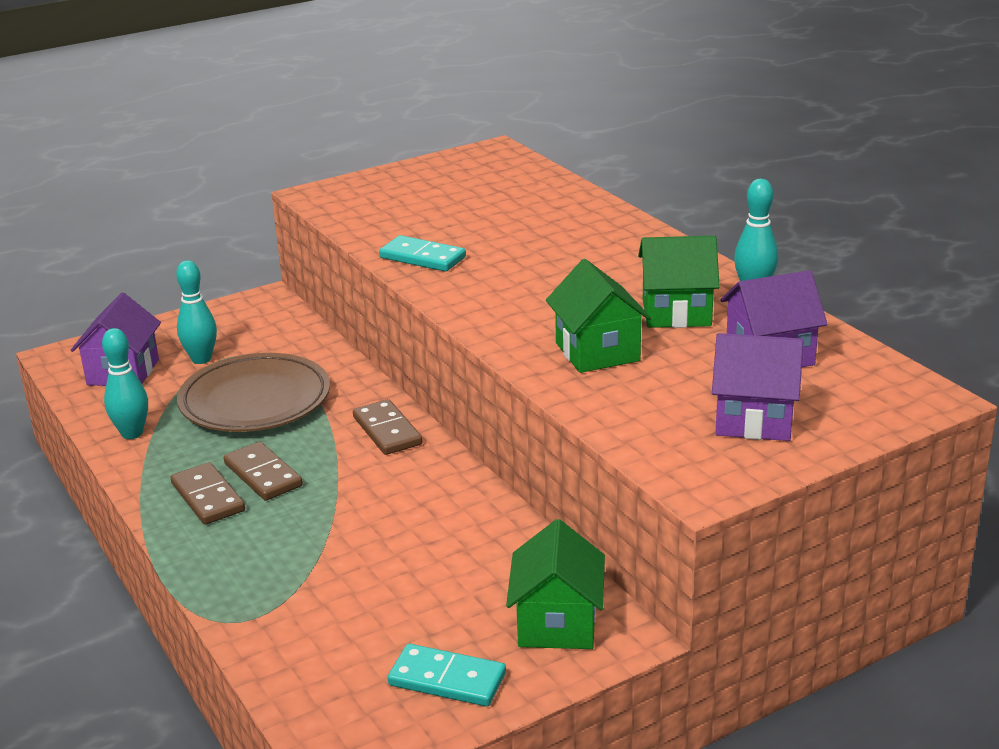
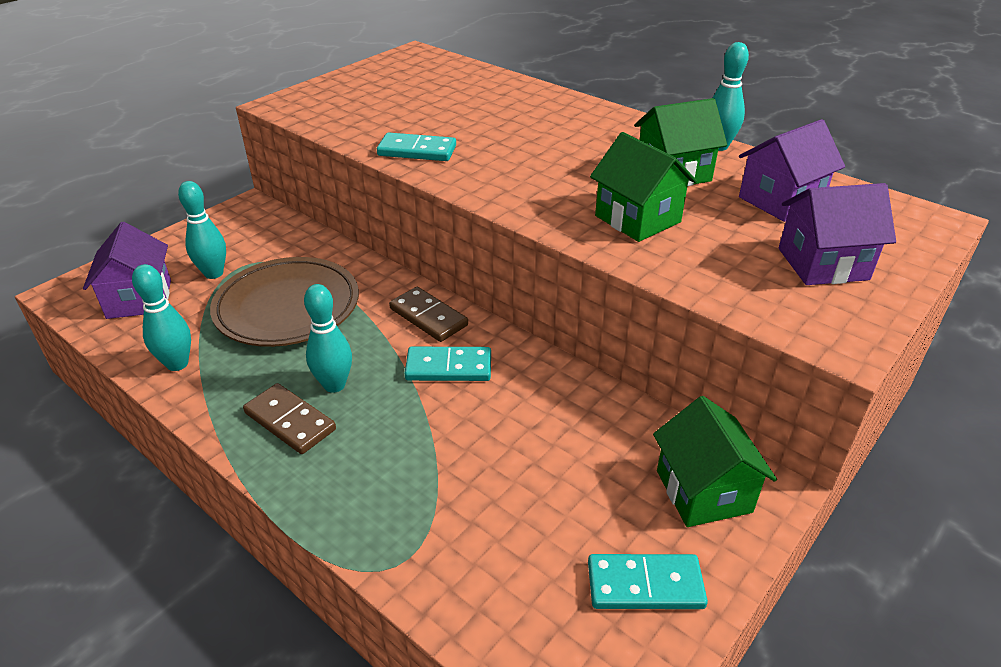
camera: 20 degrees left, 10 degrees up
brown domino [224,442,303,501] -> turquoise bowling pin [304,284,352,393]
none -> turquoise domino [405,347,491,381]

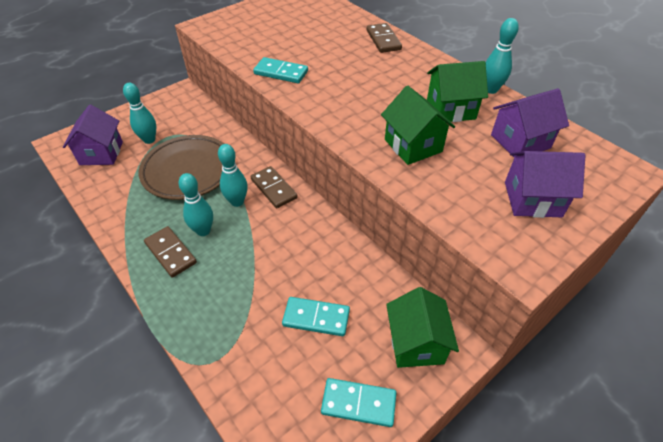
camera: 10 degrees right, 10 degrees up
turquoise bowling pin [132,264,191,371] -> turquoise bowling pin moved to [218,144,248,207]
turquoise domino [405,347,491,381] -> turquoise domino moved to [282,297,350,336]
none -> brown domino [367,23,402,53]

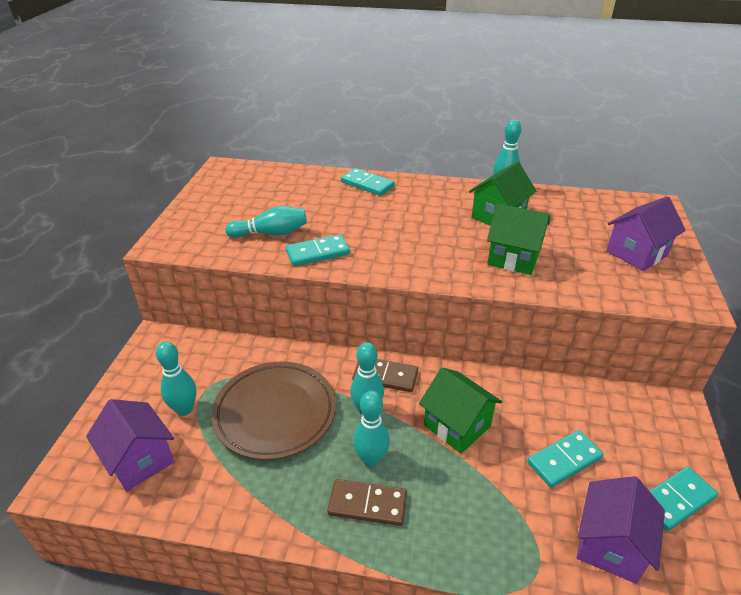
camera: 40 degrees left, 10 degrees down
brown domino [367,23,402,53] -> turquoise domino [341,168,395,196]
green house [386,287,459,368] -> green house moved to [419,367,502,454]
purple house [491,88,569,157] -> purple house moved to [576,476,665,584]
none -> turquoise bowling pin [225,206,307,238]

